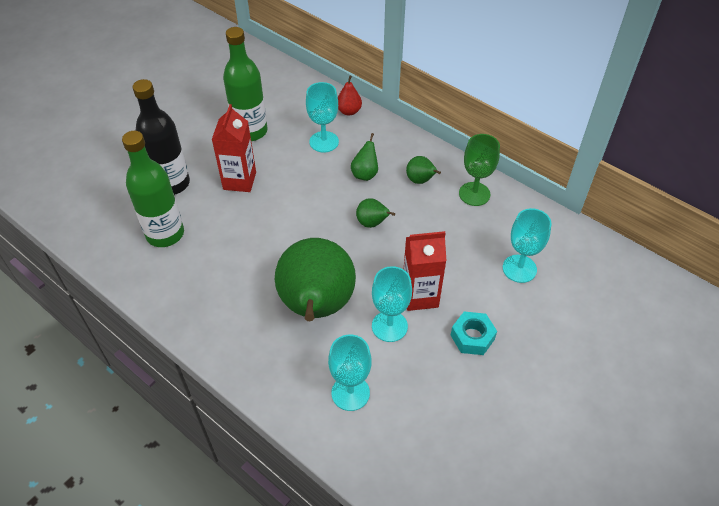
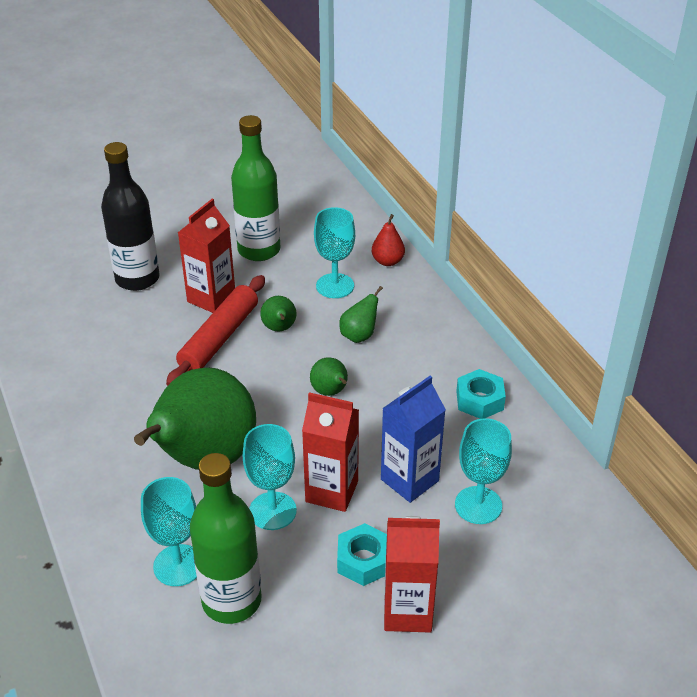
camera: 25 degrees right, 10 degrees down
green bottle [122,131,184,247] -> green bottle moved to [190,453,262,624]
green pear [406,156,441,184] -> green pear moved to [260,296,296,332]
green goblet [459,134,500,206] -> turquoise nut [456,369,506,419]
none -> red rolling pin [166,275,265,386]
none -> blue carton [381,376,446,503]
none -> red carton [384,516,440,633]

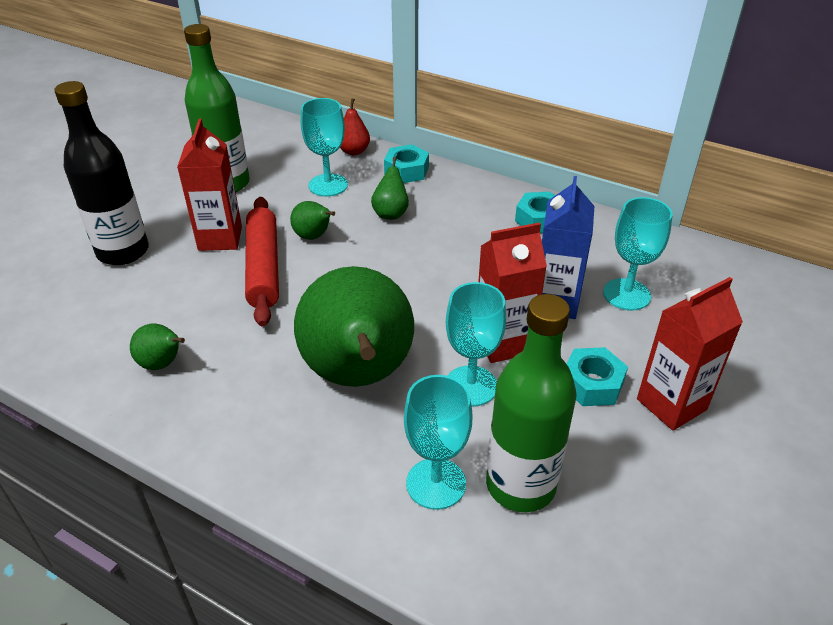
camera: 35 degrees left, 0 degrees up
green pear [310,357,348,396] -> green pear moved to [130,324,185,370]
none -> turquoise nut [384,144,429,183]

